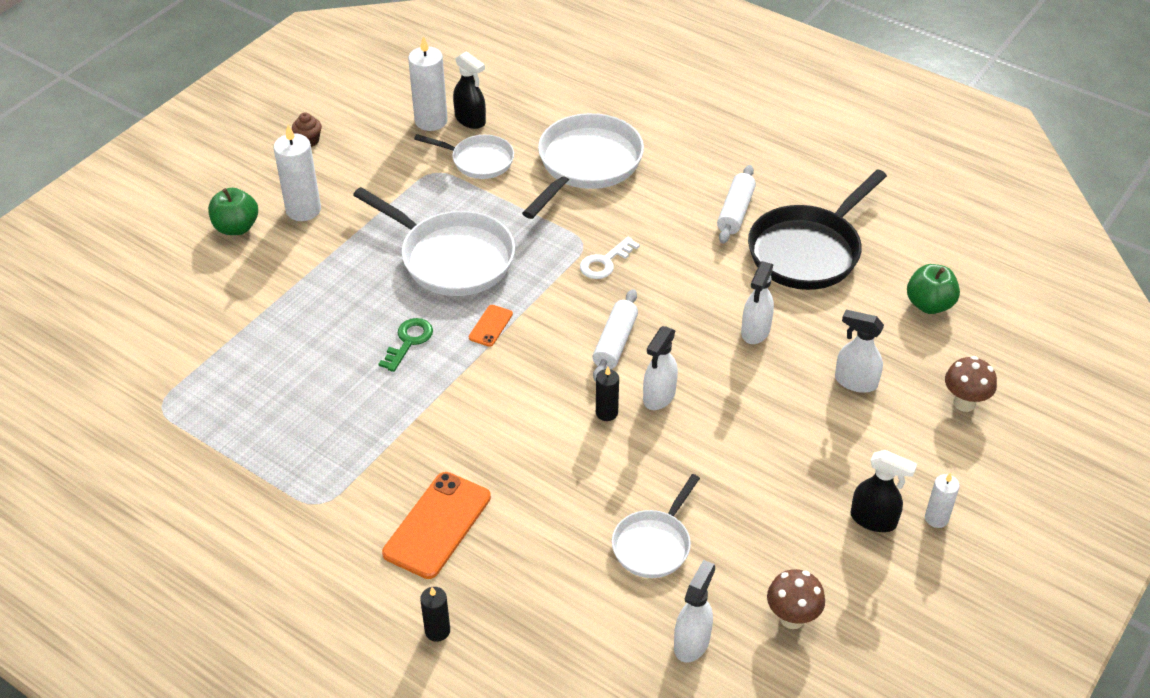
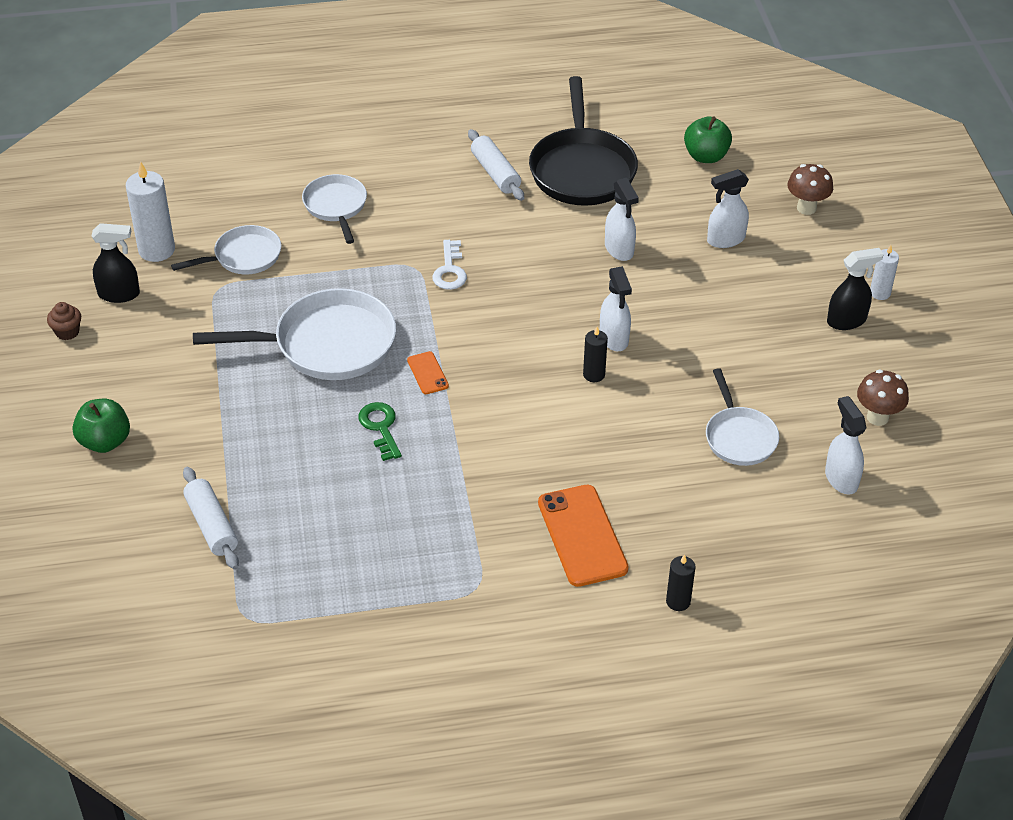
camera: 45 degrees left, 0 degrees up
white candle [273,124,321,221] -> none
black spray bottle [453,51,486,129] -> black spray bottle moved to [92,223,140,303]
white pan [522,113,644,219] -> white pan [302,174,367,244], size x0.59
white rolling pin [592,289,638,382] -> white rolling pin moved to [183,467,239,569]

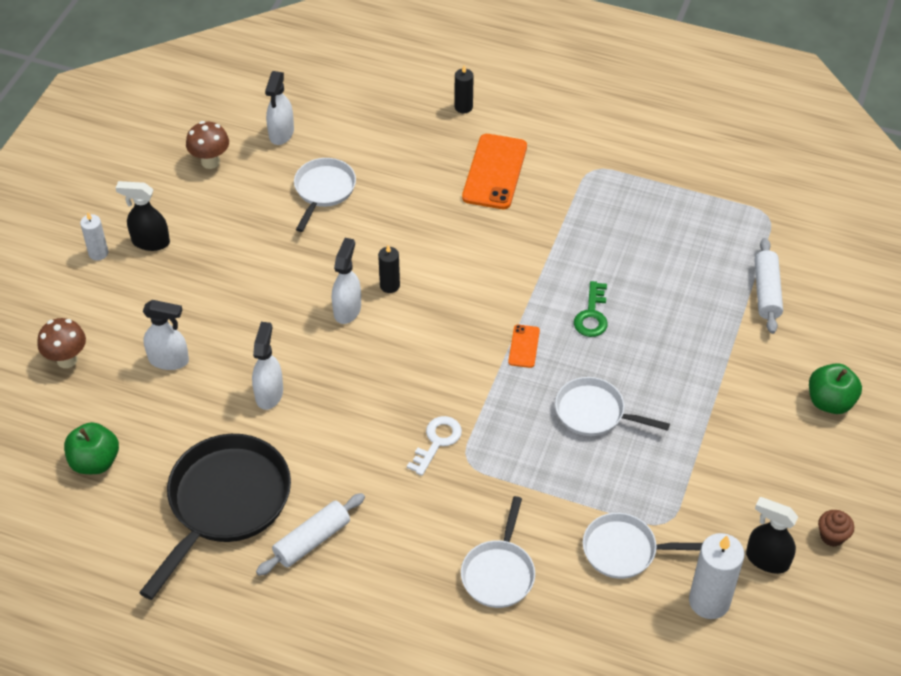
camera: 150 degrees left, 5 degrees up
white pan [193,288,396,380] -> white pan [555,377,670,436], size x0.59
white rolling pin [468,129,524,201] -> white rolling pin turned 45 degrees clockwise [256,493,365,576]

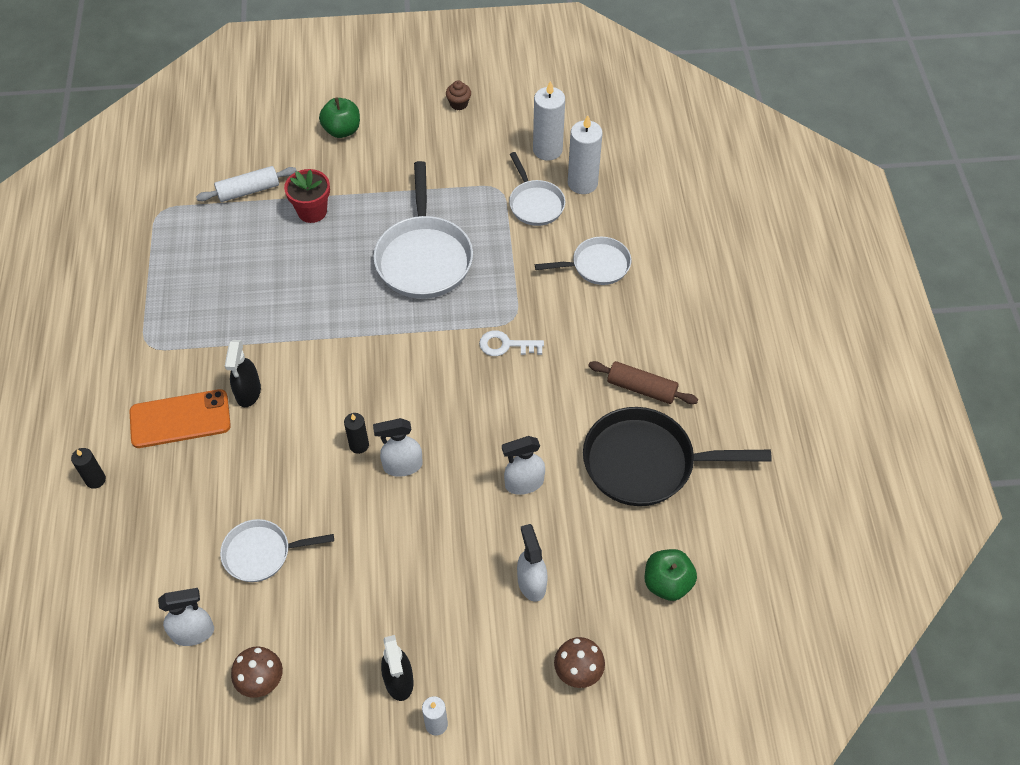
camera: 115 degrees left, 5 degrees up
white rolling pin [256,493,365,576] -> brown rolling pin [588,361,698,404]
orange phone [508,325,540,368] -> none
white pan [555,377,670,436] -> white pan [373,161,473,299], size x1.71
green key [574,281,608,337] -> none
black spray bottle [746,497,798,574] -> black spray bottle moved to [225,340,261,407]
none -> red flower pot [284,169,330,223]
none -> white candle [568,115,603,194]

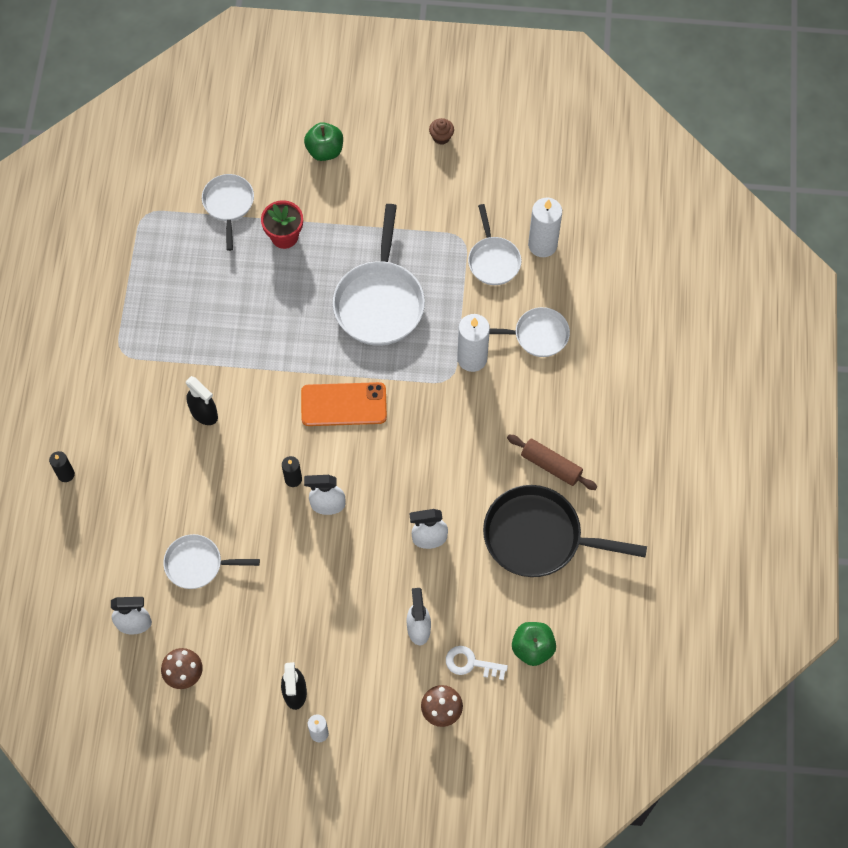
camera: 10 degrees right, 10 degrees up
orange phone [129,389,231,448] -> orange phone moved to [301,382,387,426]
white rolling pin [196,166,297,202] -> white pan [202,174,254,251]
black spray bottle [225,340,261,407] -> black spray bottle turned 60 degrees counterclockwise [186,376,218,425]
white key [479,330,544,356] -> white key moved to [446,646,508,680]
white candle [533,81,565,161] -> white candle moved to [457,314,490,372]

